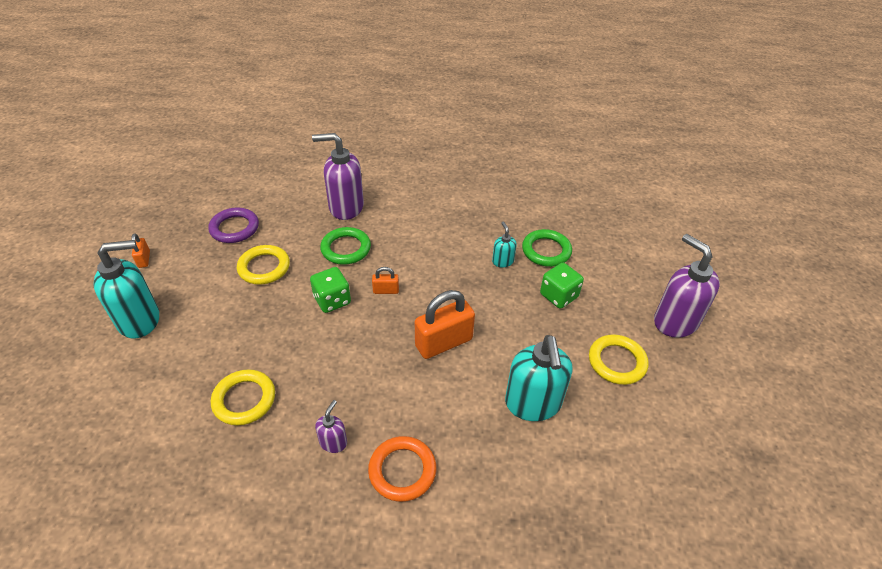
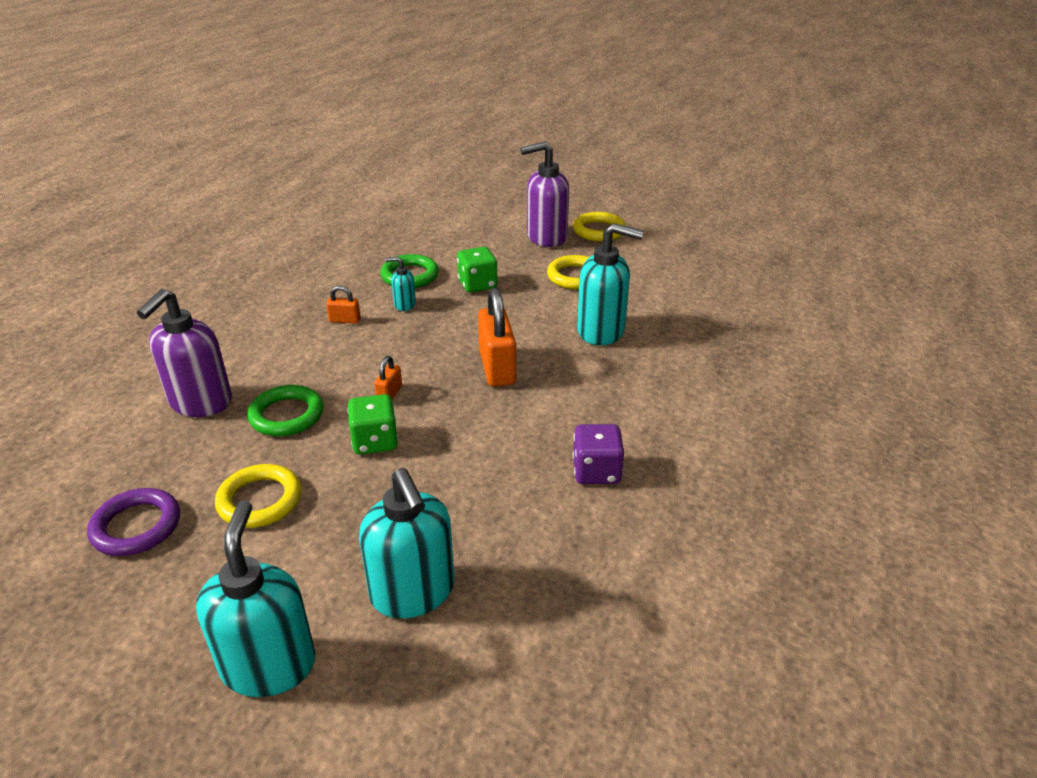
camera: 70 degrees left, 10 degrees down
orange padlock [131,234,150,268] -> orange padlock moved to [326,286,361,323]
yellow ring [211,369,275,426] -> yellow ring moved to [573,212,626,241]
purple soap dispenser [315,400,347,453] -> purple dice [573,424,624,484]
orange ring [368,436,437,502] -> none
none -> turquoise soap dispenser [359,468,454,619]

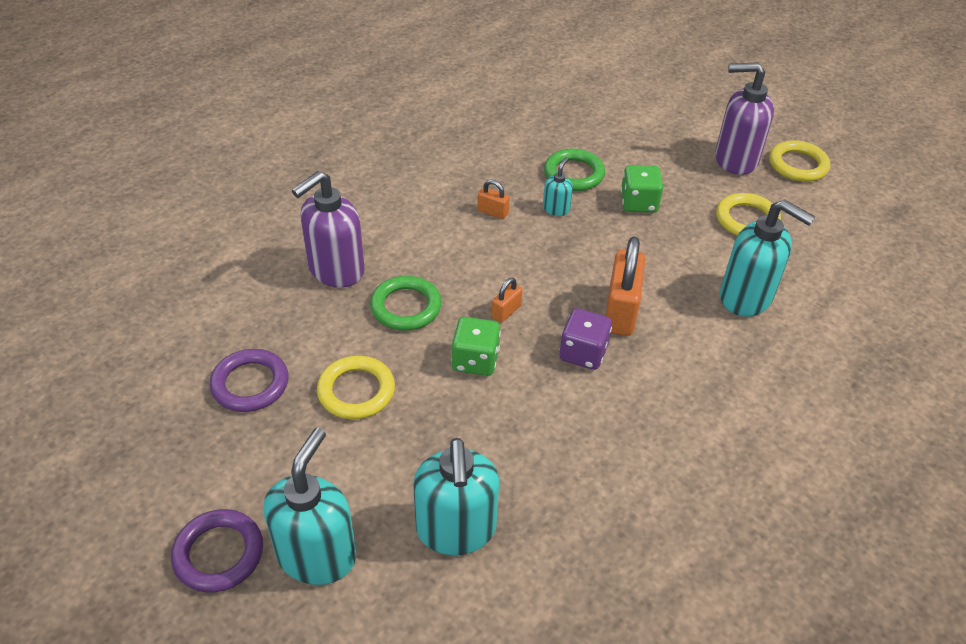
camera: 20 degrees right, 10 degrees up
turquoise soap dispenser [385,256,416,311] -> turquoise soap dispenser turned 90 degrees clockwise [543,157,573,216]
purple dice [573,424,624,484] -> purple dice moved to [559,308,612,370]
none -> purple ring [171,509,263,593]

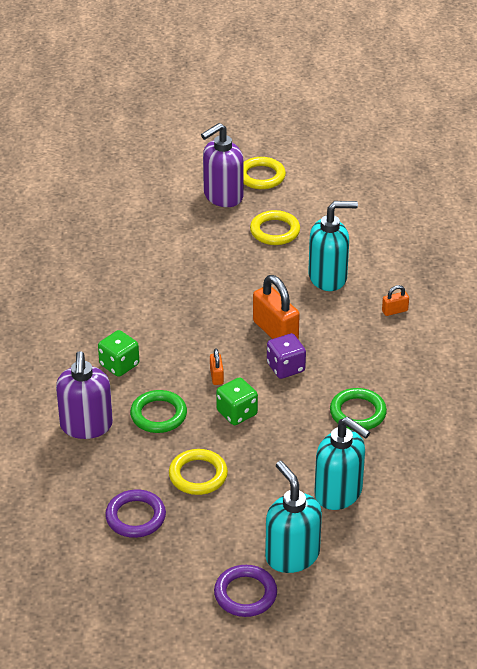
camera: 45 degrees left, 5 degrees down
orange padlock [477,180,510,219] -> orange padlock moved to [382,285,409,316]
turquoise soap dispenser [543,157,573,216] -> none
green ring [544,149,605,191] -> green ring moved to [330,388,387,430]
green dice [621,165,663,213] -> green dice moved to [98,330,139,377]

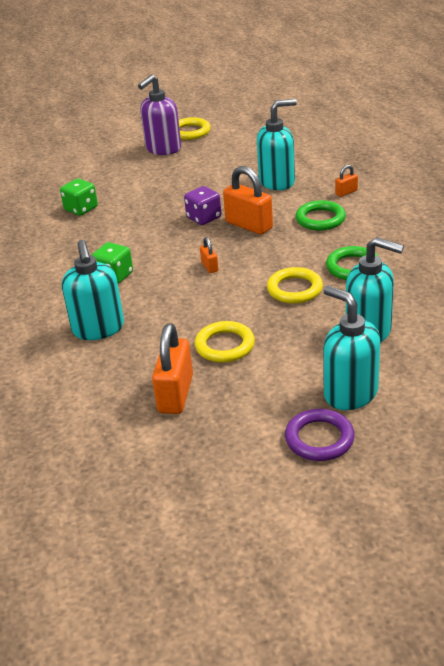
camera: 10 degrees left, 5 degrees down
purple soap dispenser [56,351,113,439] -> turquoise soap dispenser [62,240,124,340]
purple ring [105,489,166,538] -> orange padlock [152,323,193,414]
green ring [130,390,187,433] -> green ring moved to [295,200,346,231]
green dice [216,377,258,425] -> green dice moved to [60,178,98,216]
yellow ring [250,210,300,245] -> yellow ring moved to [267,267,323,304]
purple dice [267,333,306,379] -> purple dice moved to [184,186,221,225]

